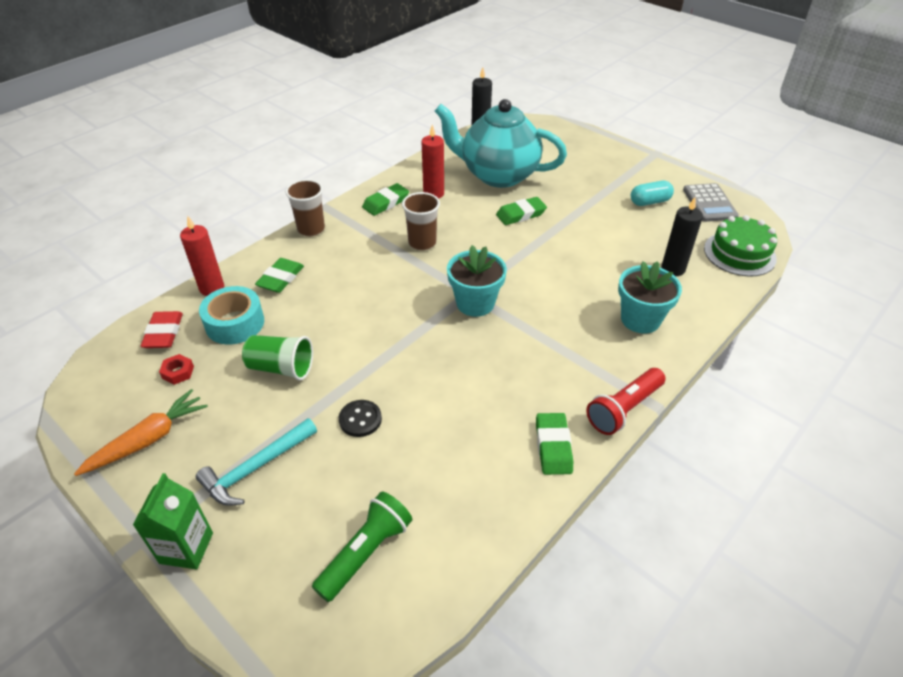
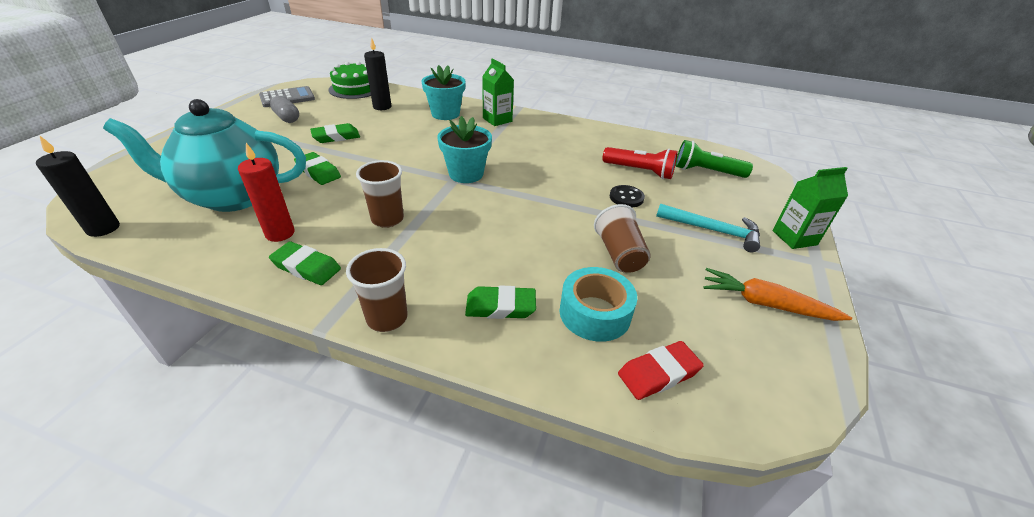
camera: 115 degrees left, 5 degrees down
red nut [159,354,194,385] -> none
red candle [180,216,224,296] -> none
green cup [242,335,313,381] -> brown cup [594,204,651,273]
turquoise teapot [435,99,567,188] -> turquoise teapot turned 90 degrees clockwise [103,99,306,212]
green eraser [536,413,573,475] -> green eraser moved to [310,123,360,143]
red flashlight [586,368,665,435] -> red flashlight moved to [602,147,678,179]
turquoise capsule [631,181,674,206] -> grey capsule [270,96,299,123]
none -> green carton [482,58,514,126]

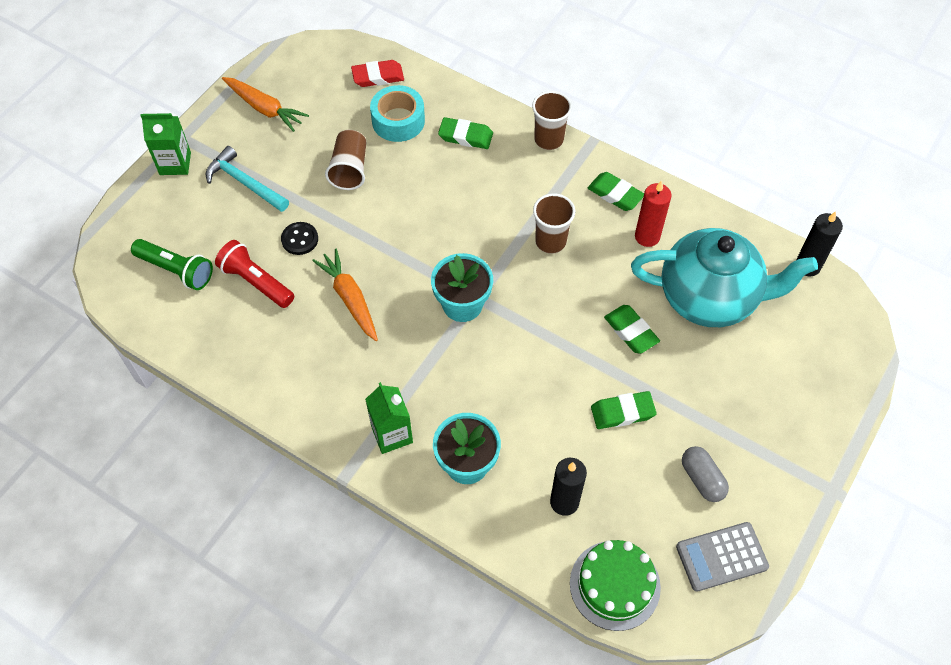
camera: 165 degrees left, 20 degrees up
none -> orange carrot [312,249,378,341]

